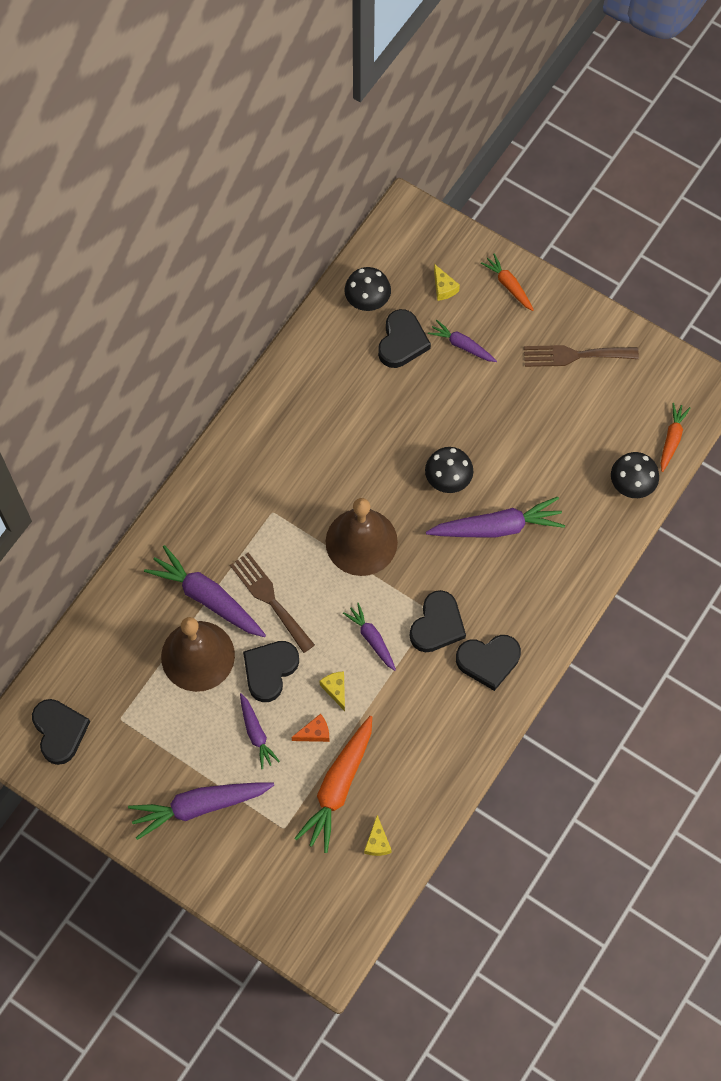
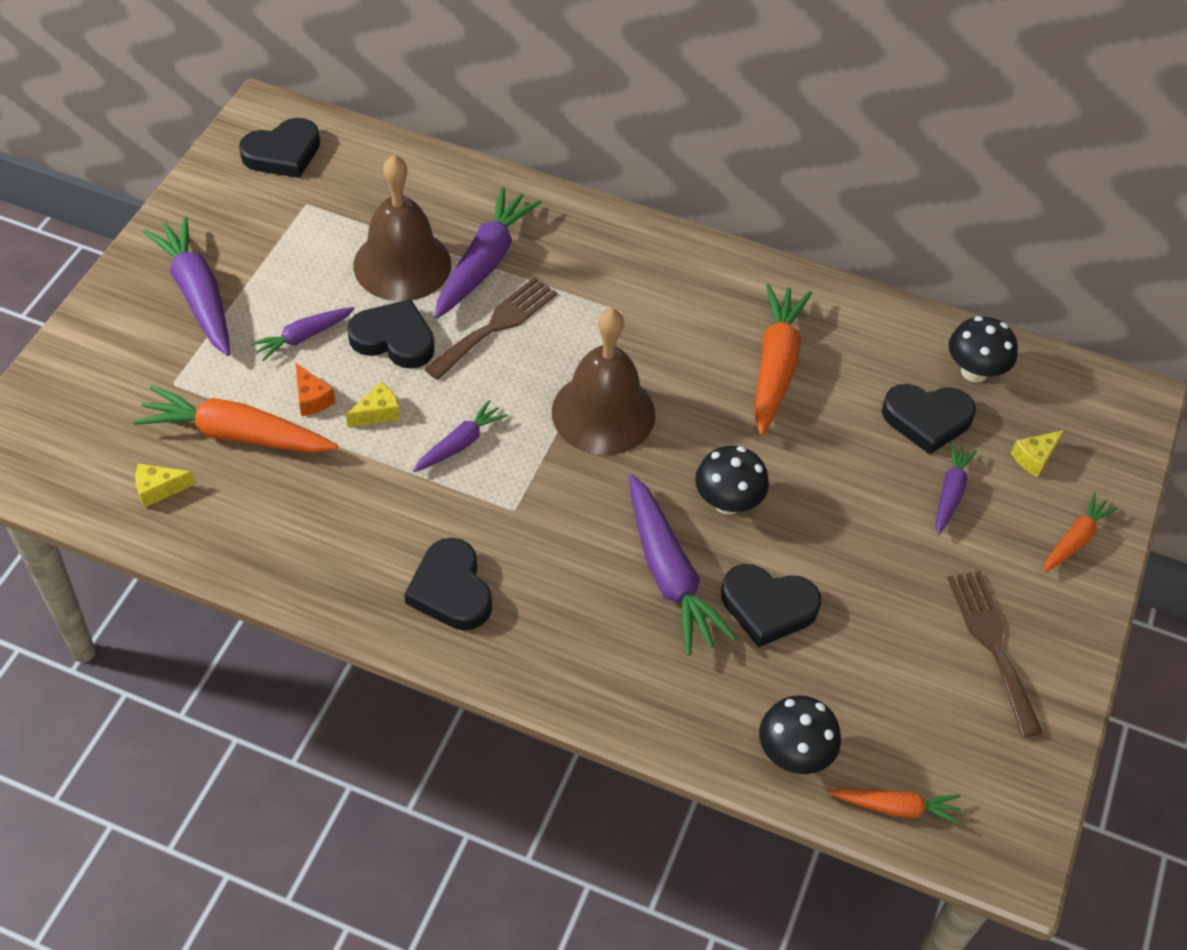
camera: 75 degrees right, 15 degrees down
black heart [410,590,466,652] -> black heart moved to [721,564,821,647]
none -> orange carrot [754,284,812,436]

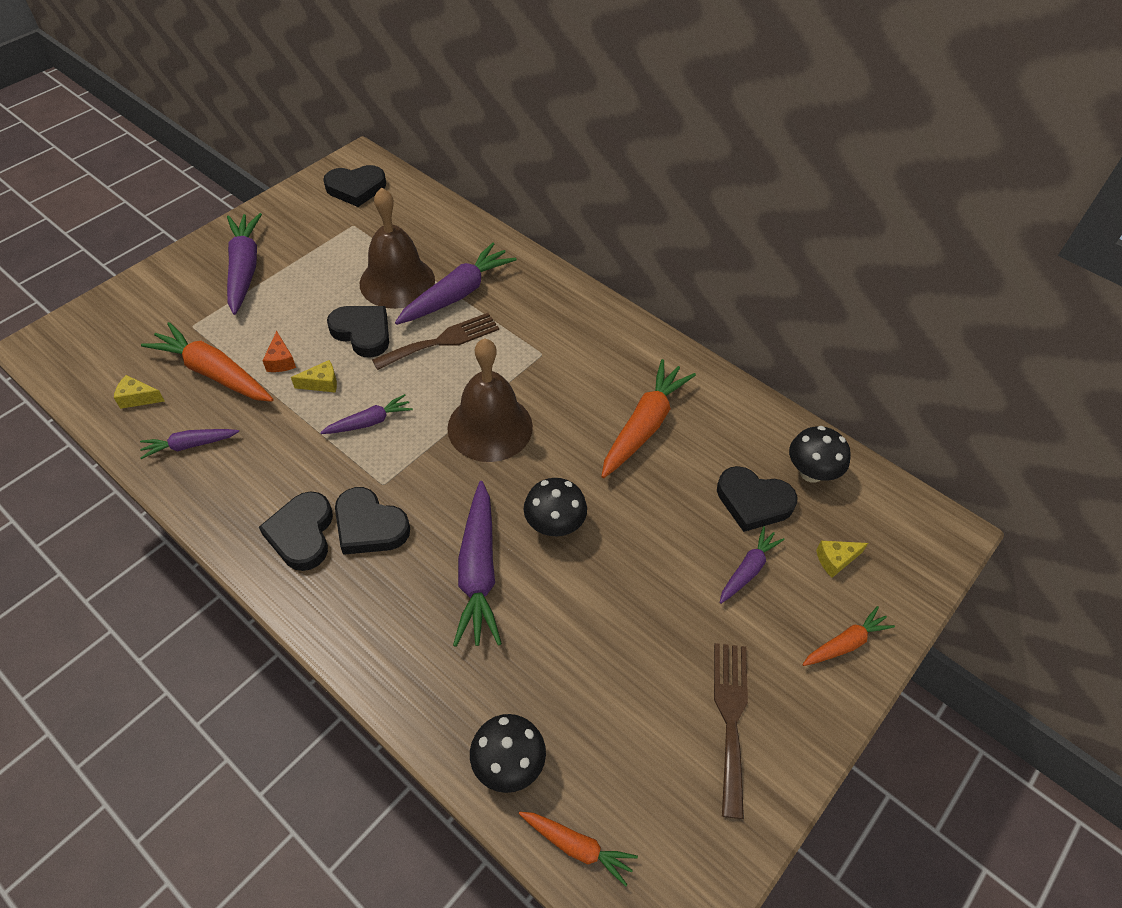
camera: 20 degrees right, 0 degrees up
purple carrot [250,307,355,361] -> purple carrot moved to [140,429,239,459]
black heart [721,564,821,647] -> black heart moved to [335,487,410,555]

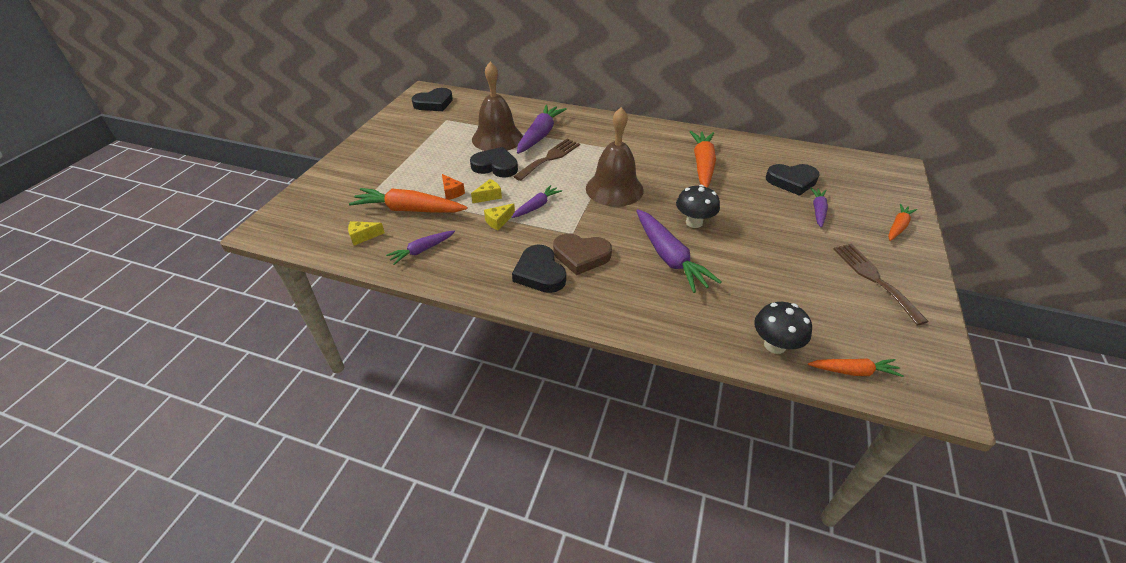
camera: 20 degrees left, 10 degrees down
purple carrot [227,213,262,315] -> none
black heart [335,487,410,555] -> brown heart [553,233,612,275]
black mushroom [789,426,851,483] -> none
yellow cheese [816,541,868,578] -> yellow cheese moved to [484,203,515,230]

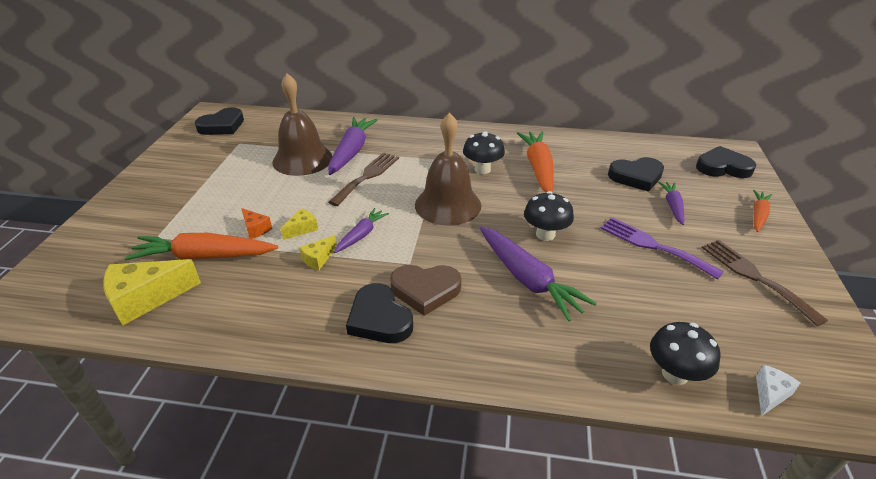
camera: 10 degrees left, 5 degrees down
yellow cheese [348,221,385,245] -> yellow cheese [103,259,201,325], size x1.95
purple carrot [386,231,455,265] -> none
black heart [470,147,518,177] -> black heart moved to [696,146,756,178]
orange carrot [808,358,904,377] -> white cheese [756,365,800,416]
none -> black mushroom [463,131,505,174]
none -> purple fork [600,217,724,280]

